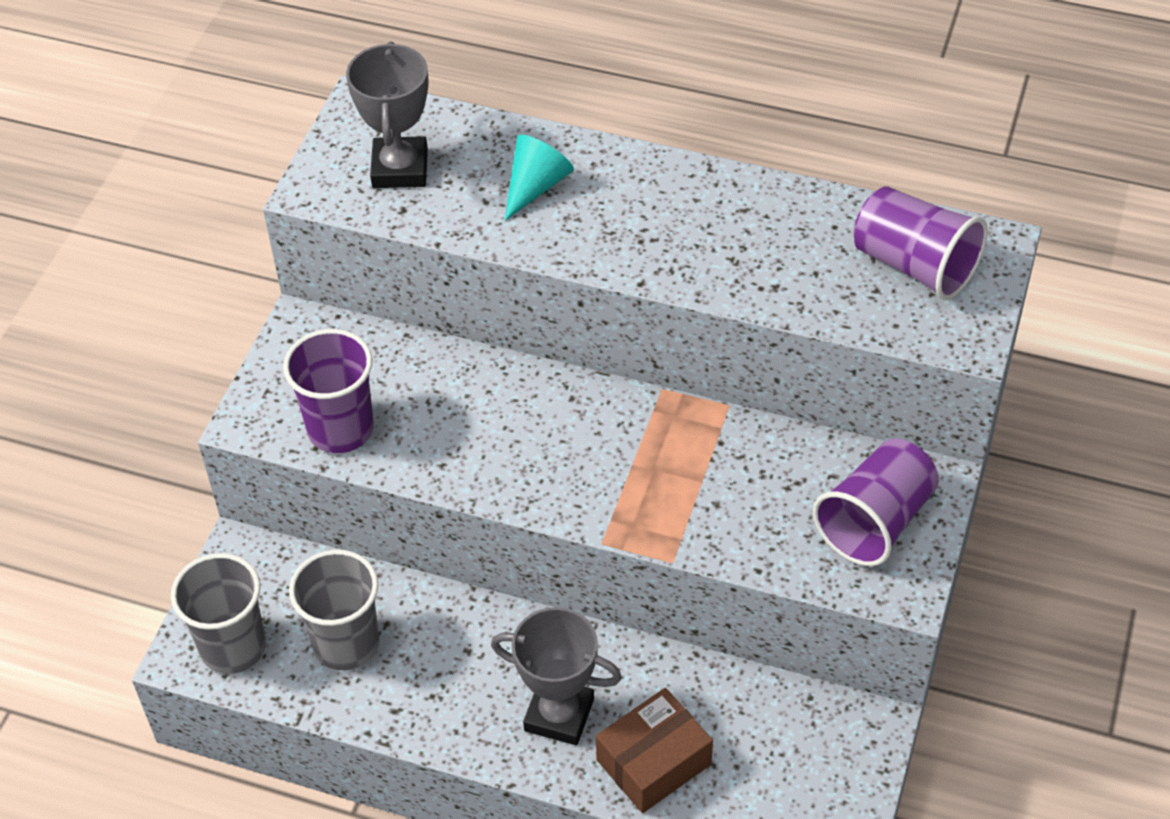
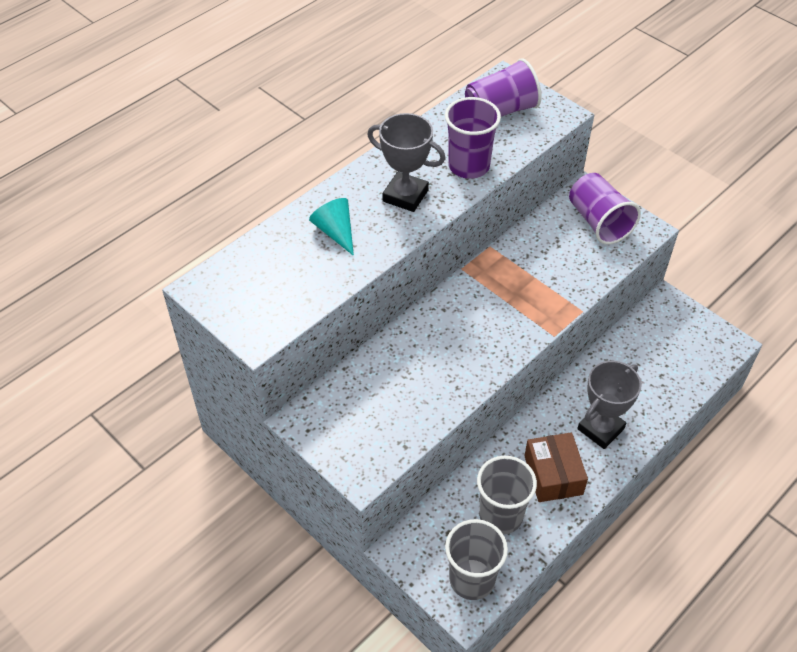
camera: 65 degrees left, 0 degrees up
purple cup [283,329,374,453] -> purple cup moved to [445,97,501,179]
grey trophy [346,42,429,188] -> grey trophy moved to [367,113,445,212]
brown box [596,688,713,813] -> brown box moved to [524,432,588,502]

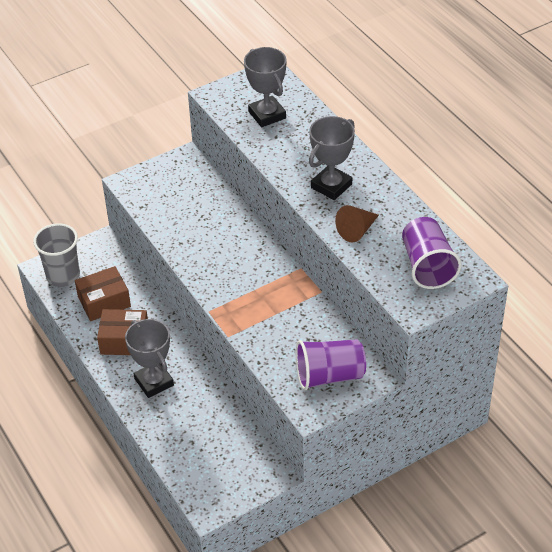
camera: 105 degrees right, 5 degrees down
turquoise cone [309,198,354,256] -> none
purple cup [445,97,501,179] -> brown cone [335,205,379,243]
grey cup [477,456,537,534] -> brown box [75,266,131,321]
none -> grey trophy [244,47,287,127]

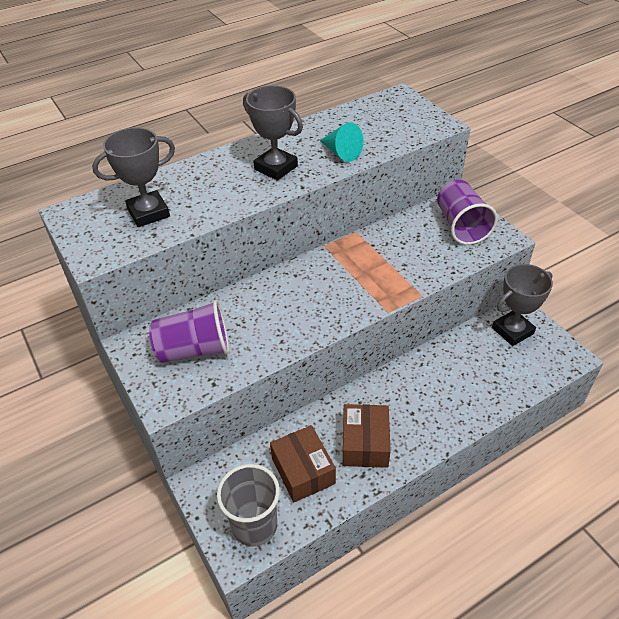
camera: 90 degrees left, 0 degrees up
grey trophy [125,319,174,398] -> grey trophy moved to [492,264,553,346]
brown cone [335,205,379,243] -> turquoise cone [320,122,364,162]
purple cup [402,217,462,289] -> purple cup moved to [149,300,229,363]

